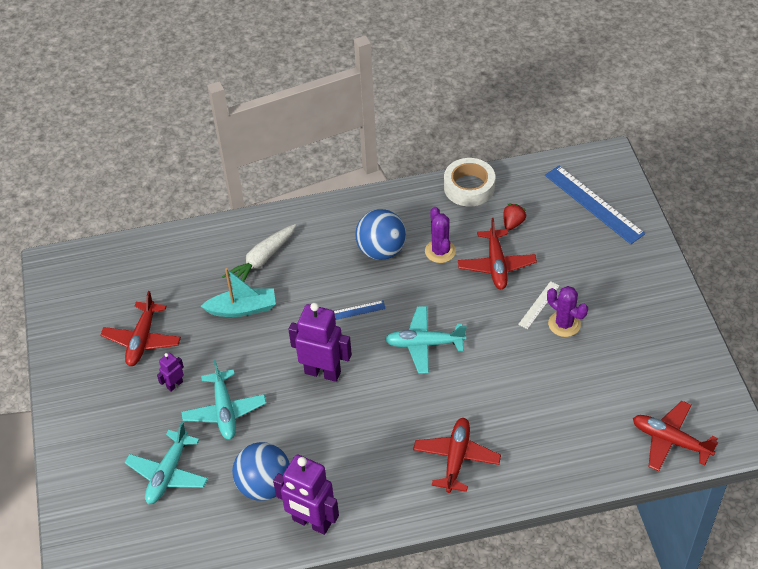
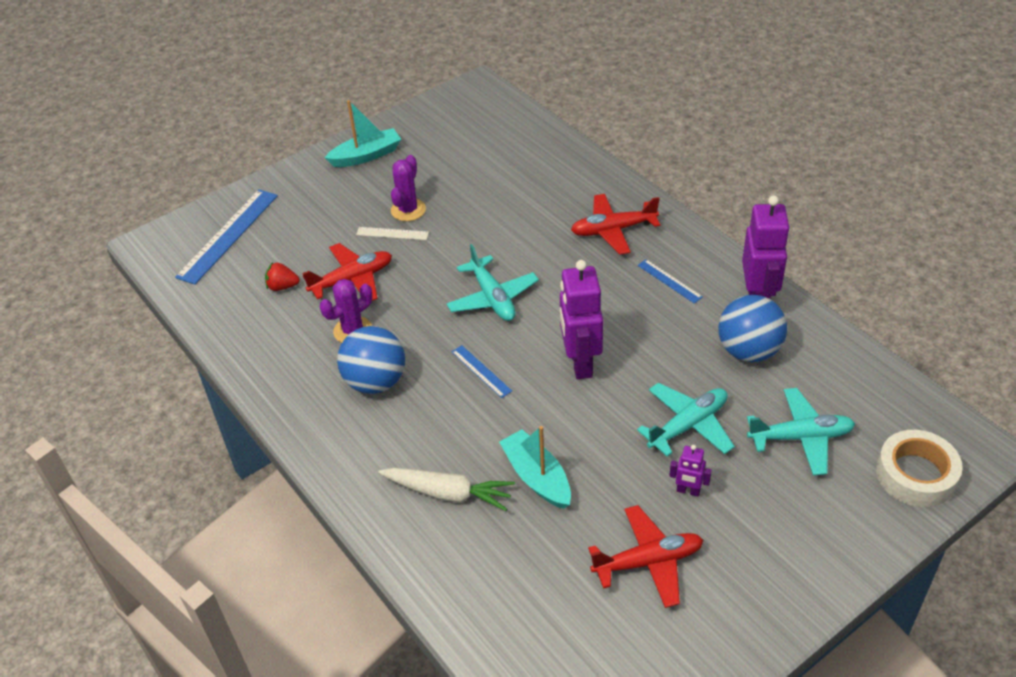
camera: 115 degrees left, 5 degrees down
white tape [444,158,495,206] -> white tape moved to [876,430,963,507]
red plane [633,401,718,471] -> none
none -> turquoise boat [325,100,401,167]
none -> blue ruler [638,259,703,304]

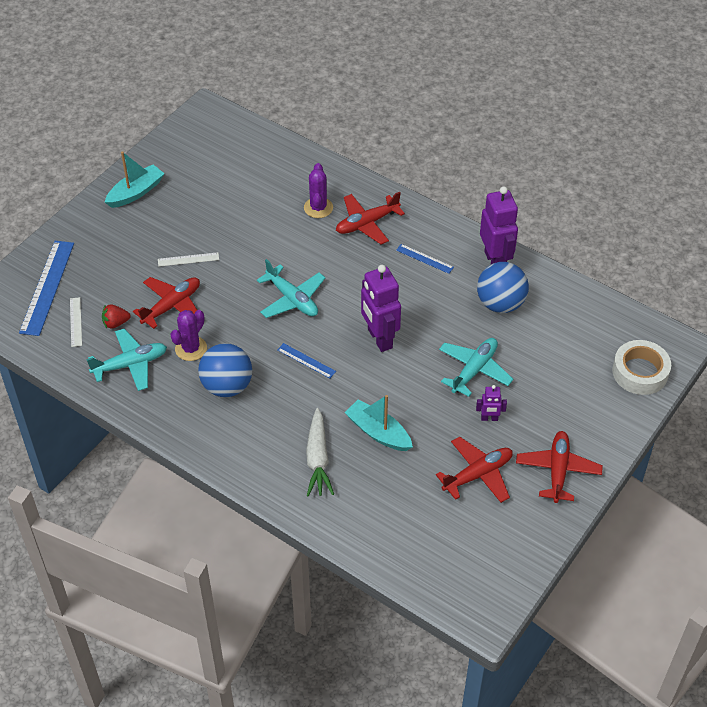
camera: 20 degrees left, 5 degrees up
white carrot [378,468,515,511] -> white carrot turned 90 degrees clockwise [306,408,334,496]
purple cactus [391,155,426,221] -> purple cactus moved to [304,163,333,218]
turquoise plane [747,388,855,476] -> turquoise plane moved to [86,329,167,391]
none -> white ruler [70,297,82,347]
none -> red plane [516,431,603,503]

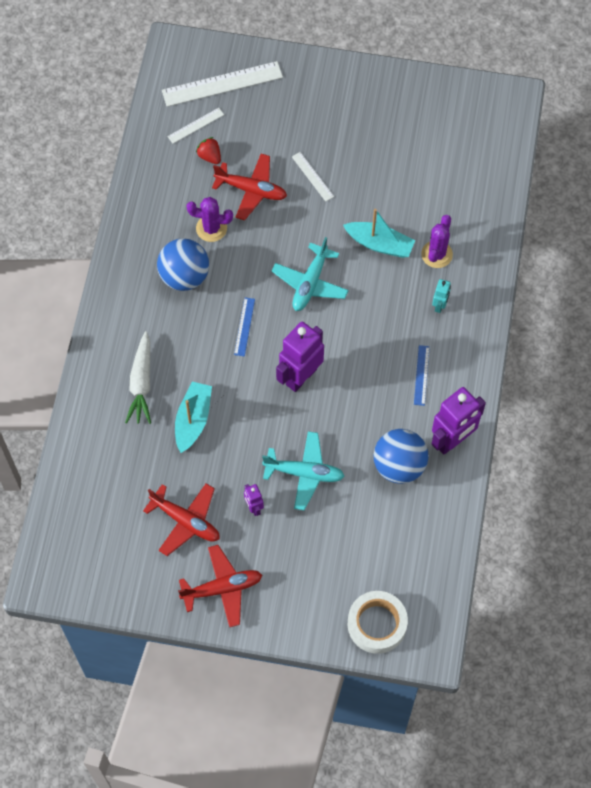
camera: 65 degrees right, 15 degrees up
blue ruler [19,241,74,336] -> white ruler [162,61,283,107]
turquoise plane [86,329,167,391] -> none
turquoise boat [105,151,165,208] -> turquoise boat moved to [343,209,415,258]
purple cactus [304,163,333,218] -> purple cactus turned 45 degrees counterclockwise [421,215,453,268]
white carrot [306,408,334,496] -> white carrot turned 60 degrees counterclockwise [125,331,151,424]
red plane [336,192,405,244] -> turquoise robot [432,279,451,313]

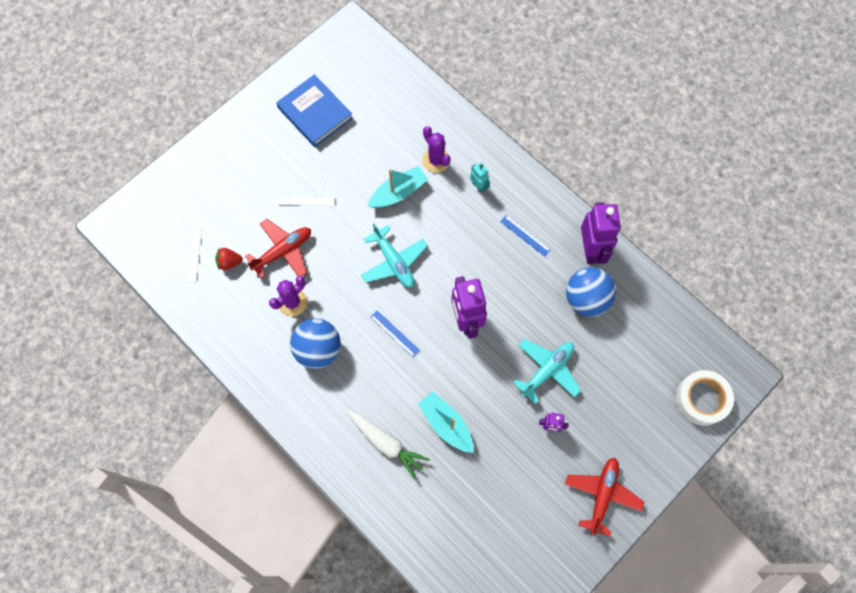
camera: 55 degrees left, 5 degrees up
red plane [143,483,219,556] -> none
white ruler [162,61,283,107] -> none
none -> blue book [276,74,353,147]

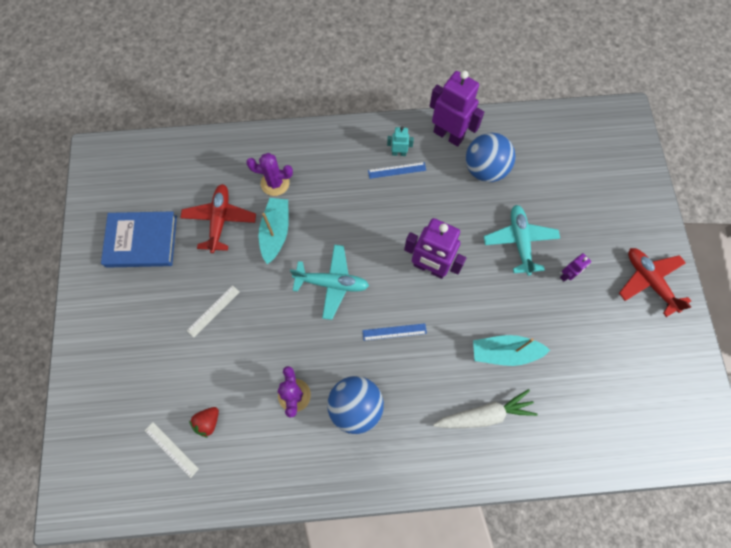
camera: 50 degrees left, 0 degrees up
red plane [245,219,311,278] -> red plane moved to [180,184,256,253]
turquoise robot [470,162,490,193] -> turquoise robot moved to [387,126,414,156]
white tape [676,370,734,426] -> none

